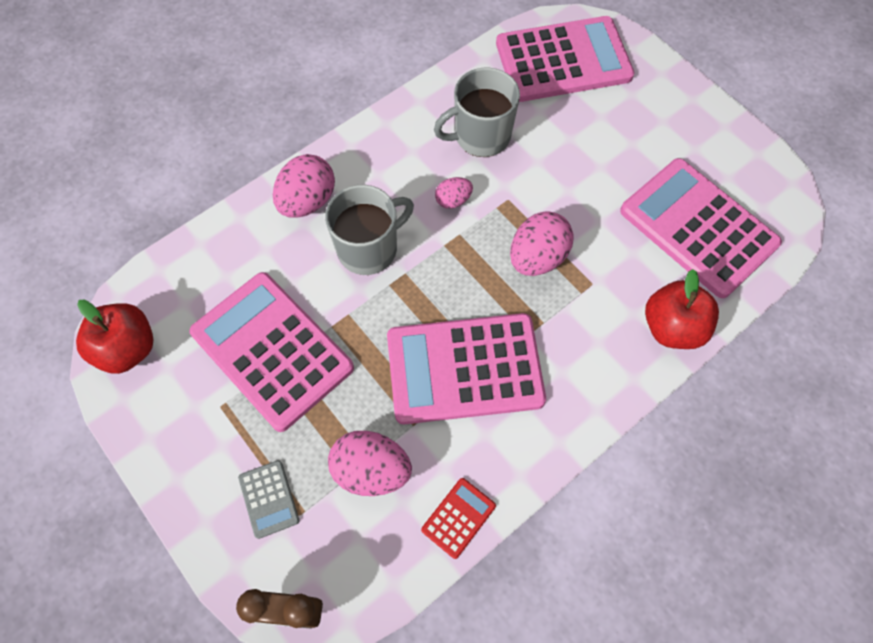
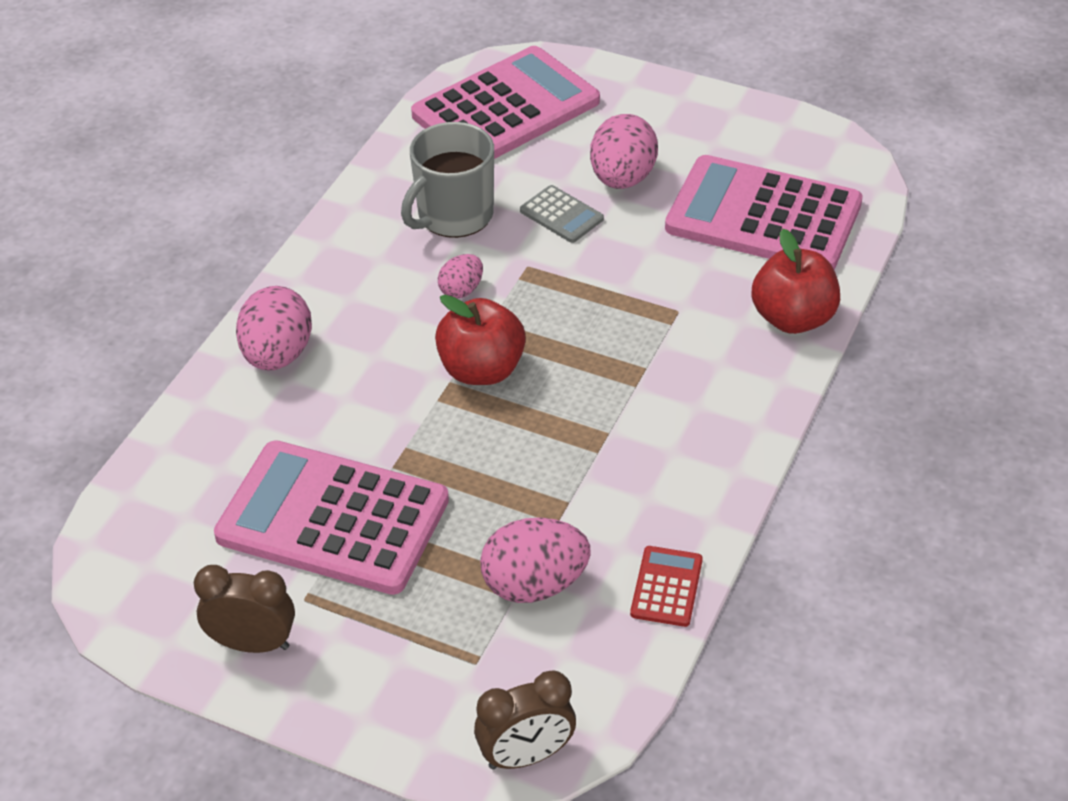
camera: 25 degrees left, 20 degrees down
red apple [76,299,154,374] -> red apple moved to [435,295,526,385]
grey calculator [238,460,299,539] -> grey calculator moved to [520,185,604,243]
grey mug [325,185,414,275] -> none
pink calculator [387,313,546,424] -> none
pink egg [510,211,574,276] -> pink egg moved to [590,114,658,189]
none -> brown clock [194,565,295,653]

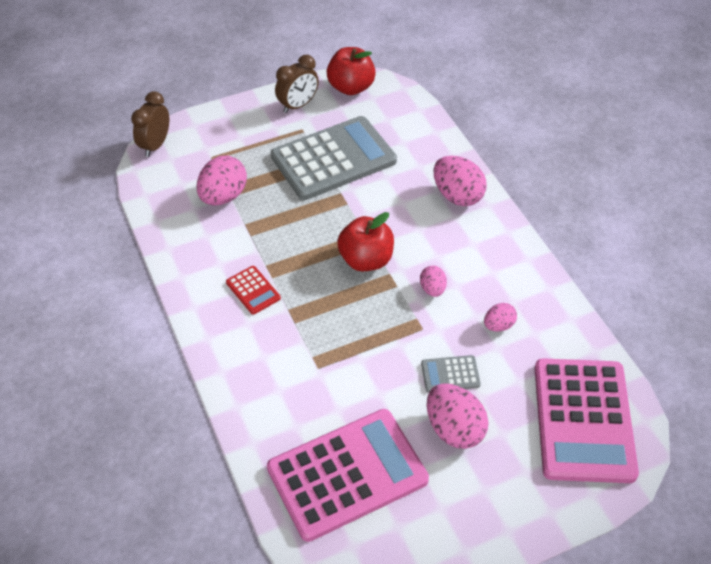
camera: 130 degrees right, 5 degrees up
pink calculator [214,440,449,595] -> grey calculator [271,116,397,200]
grey mug [401,122,494,238] -> pink egg [484,303,517,332]
red calculator [630,546,703,627] -> red calculator moved to [226,266,281,315]
red apple [752,229,840,334] -> red apple moved to [327,47,376,95]

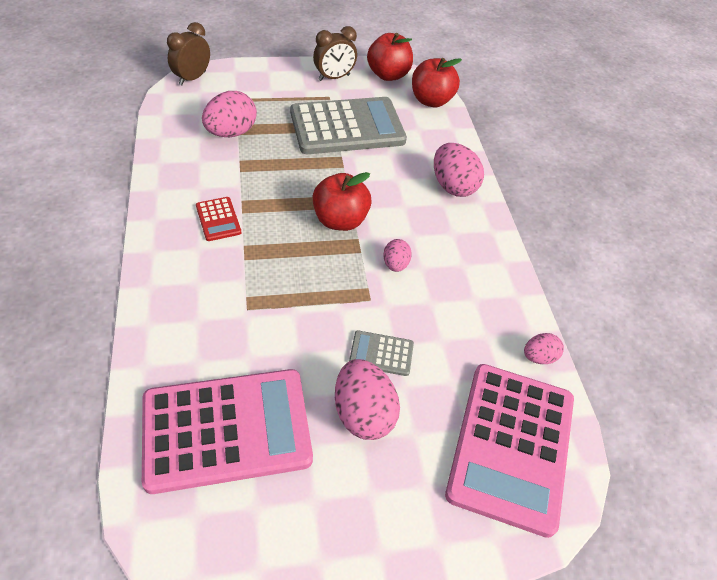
camera: 10 degrees right, 0 degrees up
pink egg [484,303,517,332] -> pink egg moved to [524,333,564,364]
none -> red apple [412,58,462,107]

